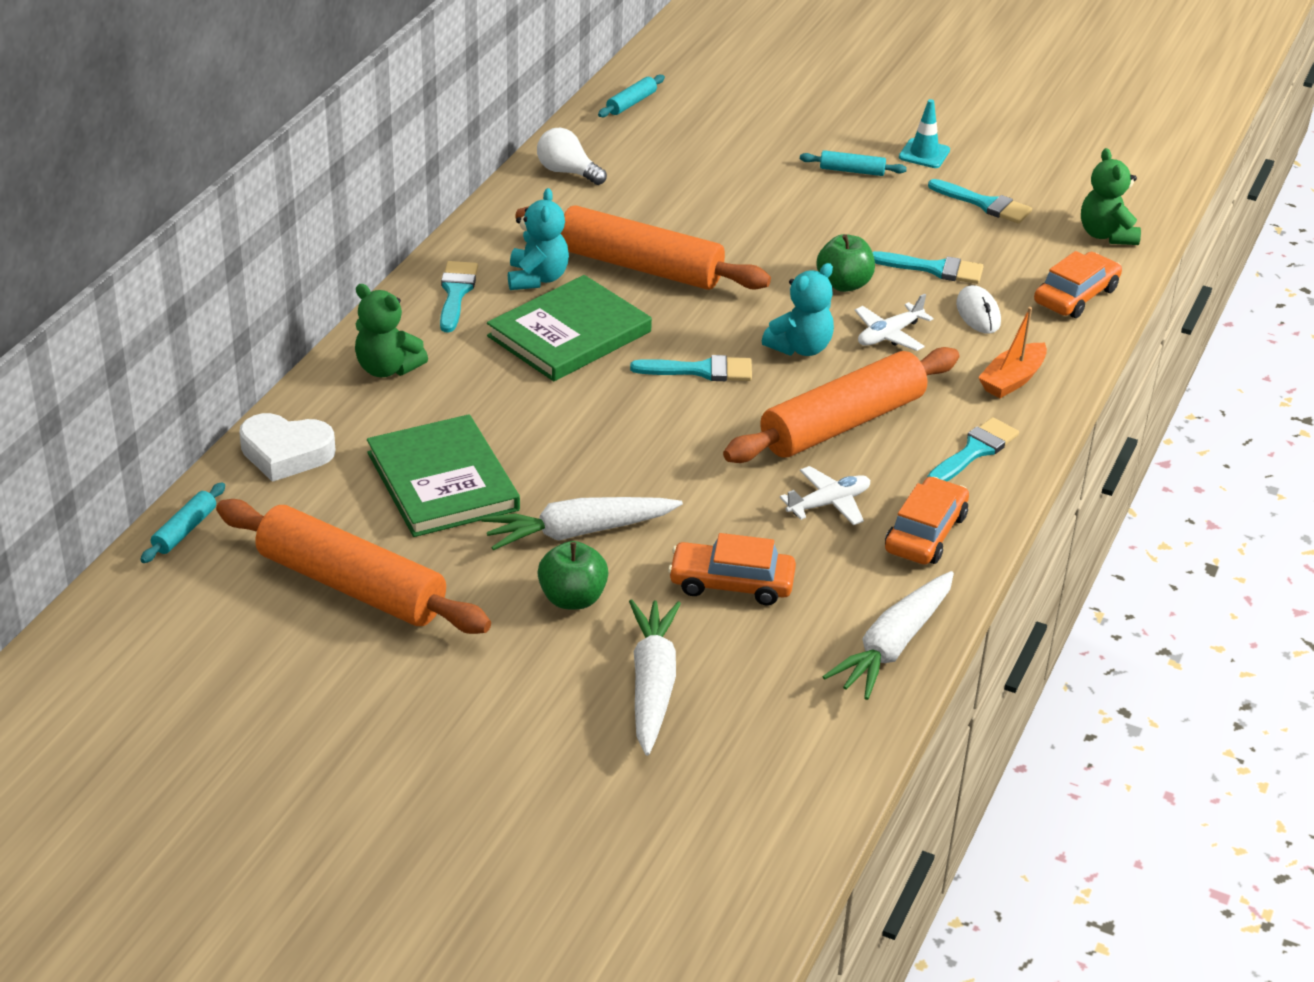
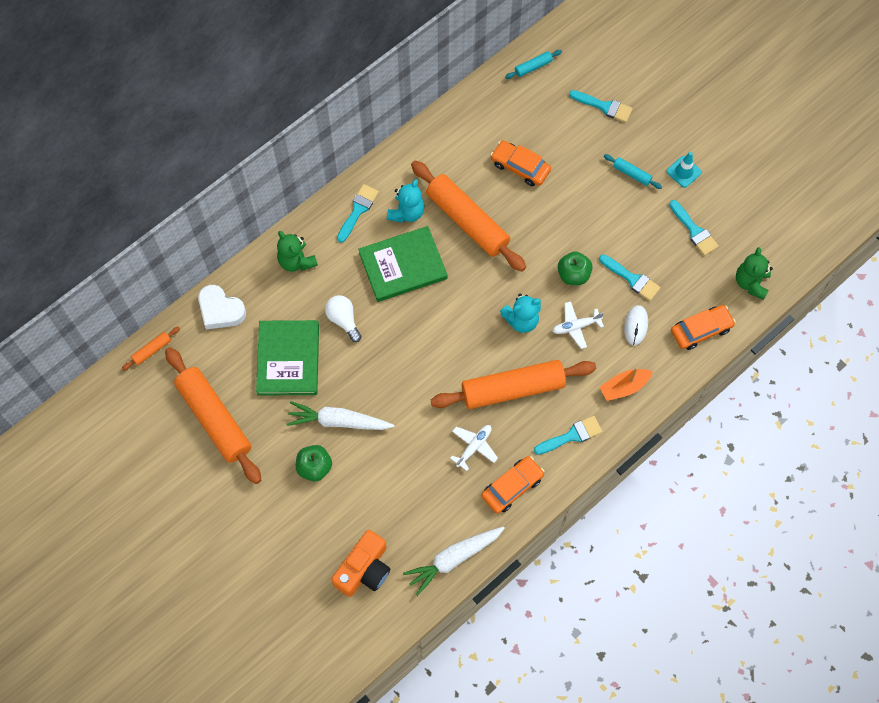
camera: 25 degrees right, 30 degrees up
turquoise rolling pin [140,482,225,563] -> orange rolling pin [122,327,180,371]
white light bulb [537,128,607,185] -> white light bulb moved to [325,295,362,342]
white carrot [629,600,681,756] -> none
turquoise brush [630,355,752,381] -> turquoise brush moved to [569,90,633,123]
orange car [668,533,796,605] -> orange car moved to [491,140,551,186]
white plane [780,466,870,525] -> white plane turned 45 degrees counterclockwise [450,425,498,471]
none -> orange camera [331,530,390,597]

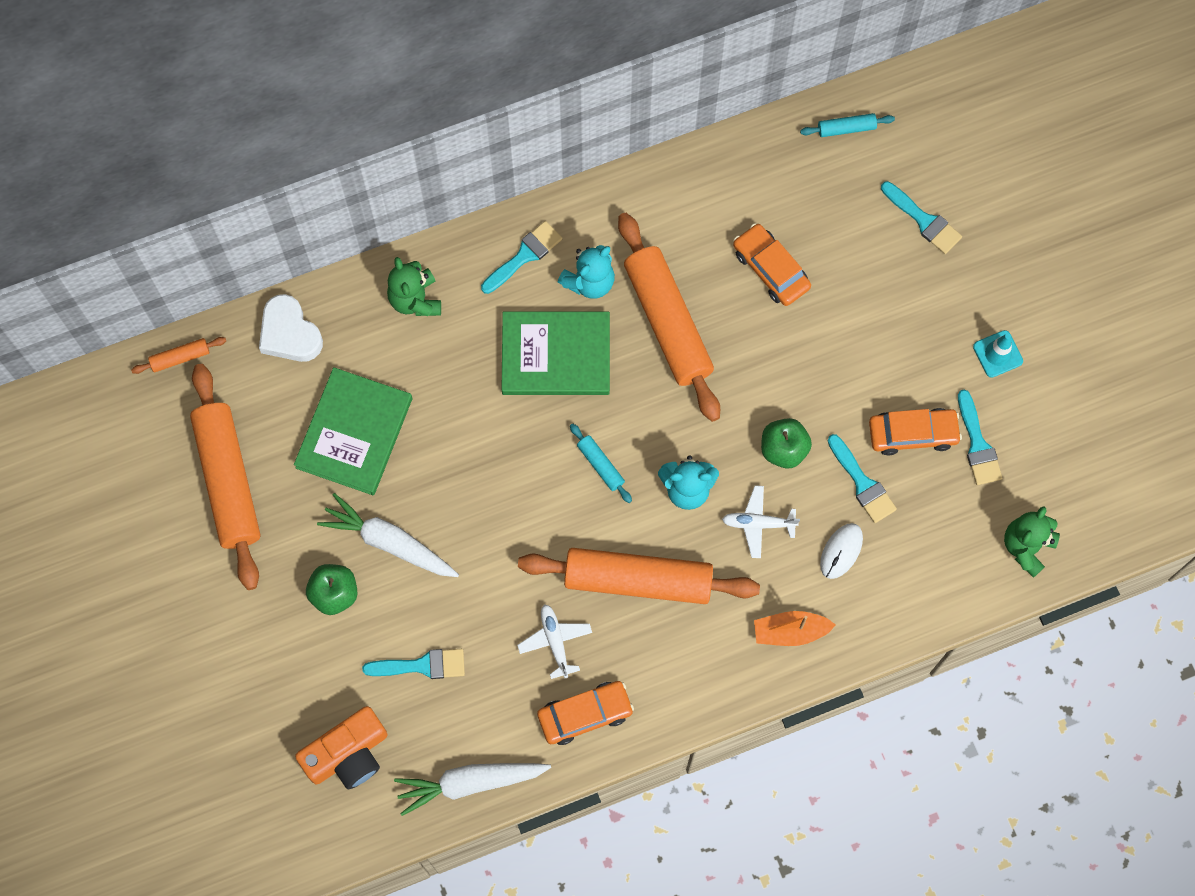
camera: 20 degrees right, 5 degrees up
white light bulb [325,295,362,342] -> none
white plane [450,425,498,471] -> white plane turned 75 degrees counterclockwise [517,604,592,679]
turquoise brush [534,416,602,455] -> turquoise brush moved to [362,649,465,679]
turquoise rolling pin [604,154,662,189] -> turquoise rolling pin moved to [570,423,632,503]
orange car [671,305,736,350] -> orange car moved to [869,408,962,455]

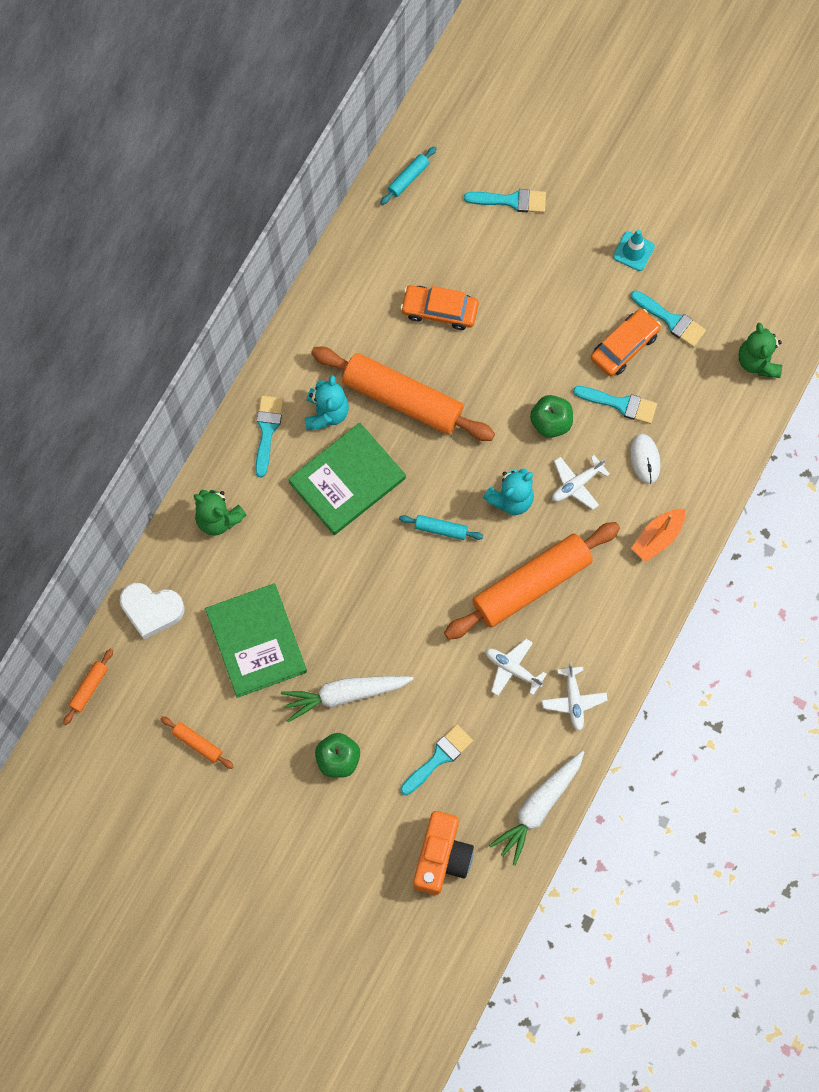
camera: 40 degrees left, 0 degrees up
orange rolling pin [190,364,260,590] -> orange rolling pin [161,716,234,769], size x0.42
orange car [537,681,634,745] -> white plane [542,662,608,731]

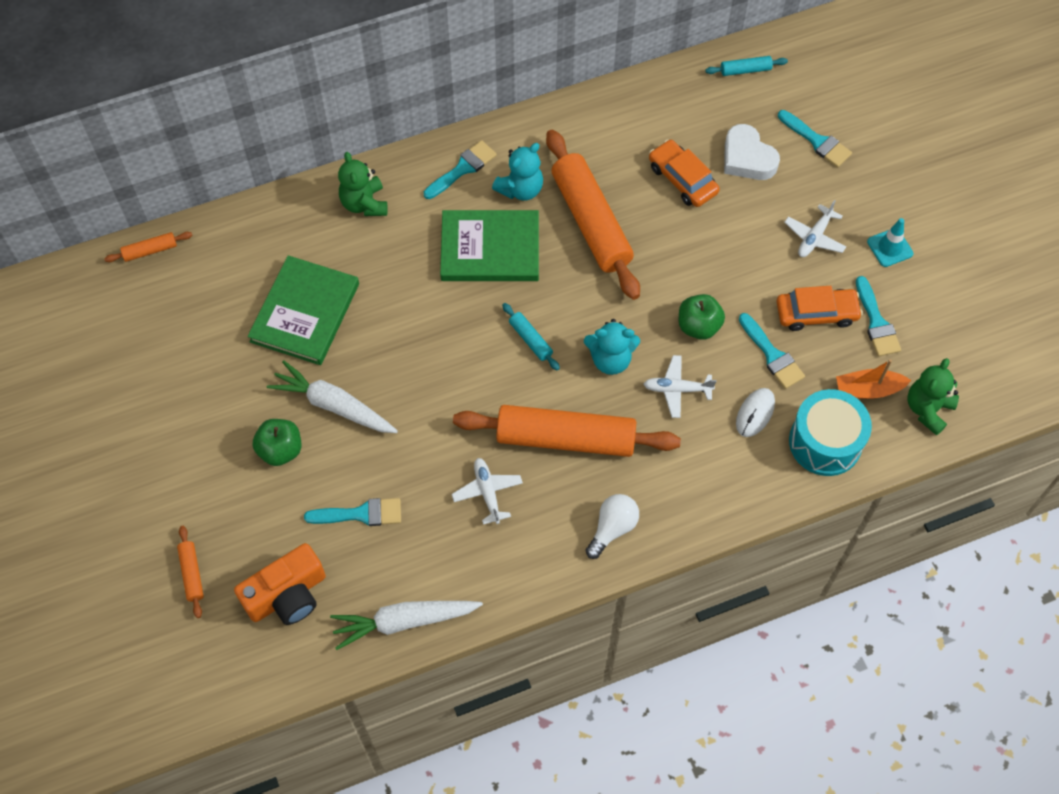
camera: 40 degrees right, 10 degrees down
white heart [120,583,185,639] -> white heart moved to [724,124,780,180]
orange rolling pin [161,716,234,769] -> orange rolling pin moved to [177,526,204,618]
white plane [542,662,608,731] -> white plane moved to [784,200,846,257]
orange boat [631,509,685,562] -> orange boat moved to [836,359,911,399]
none -> white light bulb [585,494,639,559]
none -> turquoise drum [789,389,872,476]

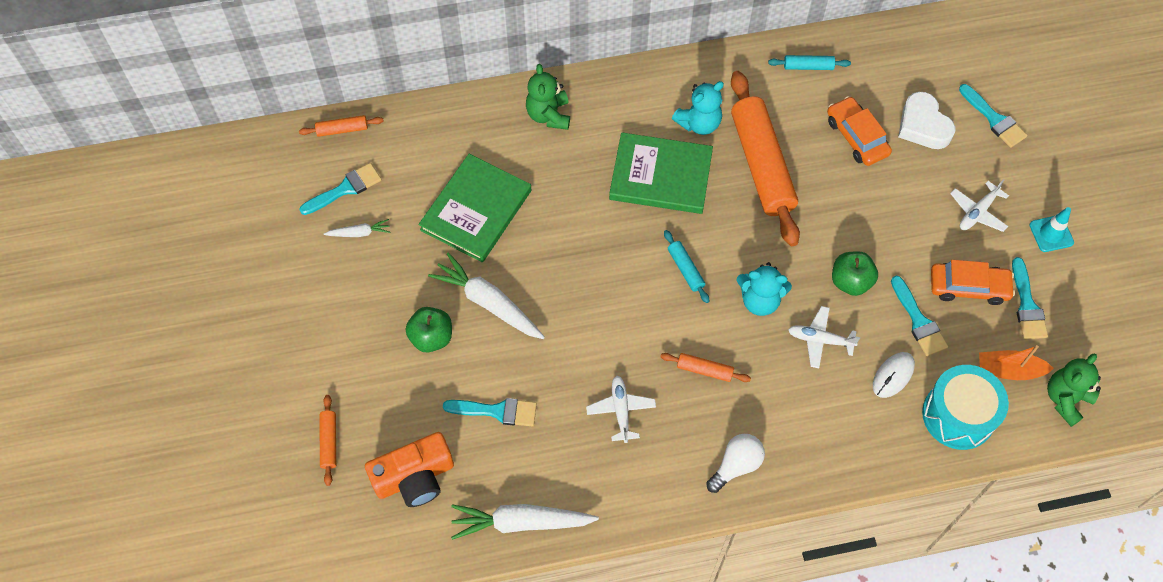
camera: 10 degrees right, 0 degrees up
turquoise brush [424,140,497,199] -> turquoise brush moved to [299,163,382,215]
orange rolling pin [453,405,681,457] -> orange rolling pin [660,353,751,382], size x0.42
turquoise rolling pin [705,56,788,76] -> turquoise rolling pin moved to [768,55,851,70]
none -> white carrot [324,219,390,237]

